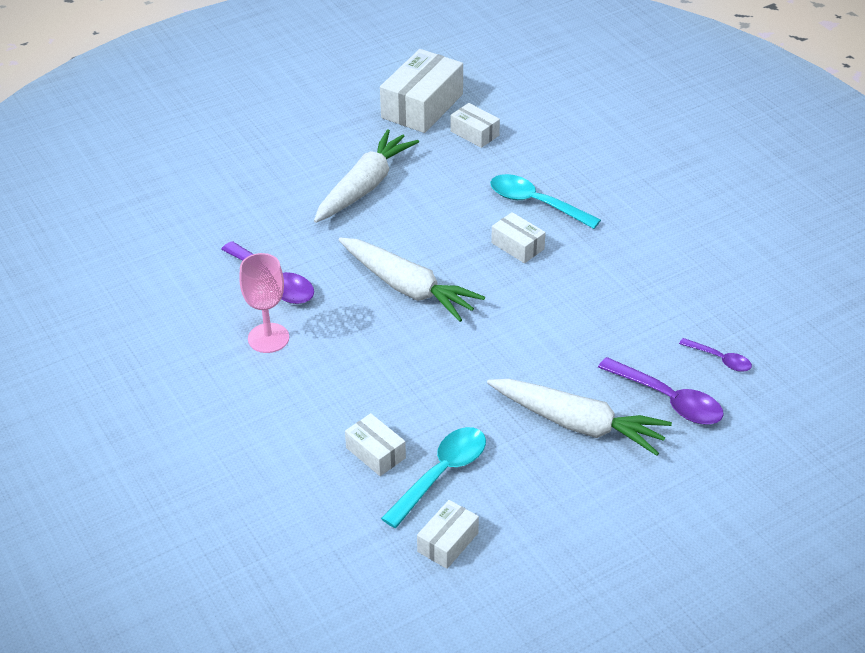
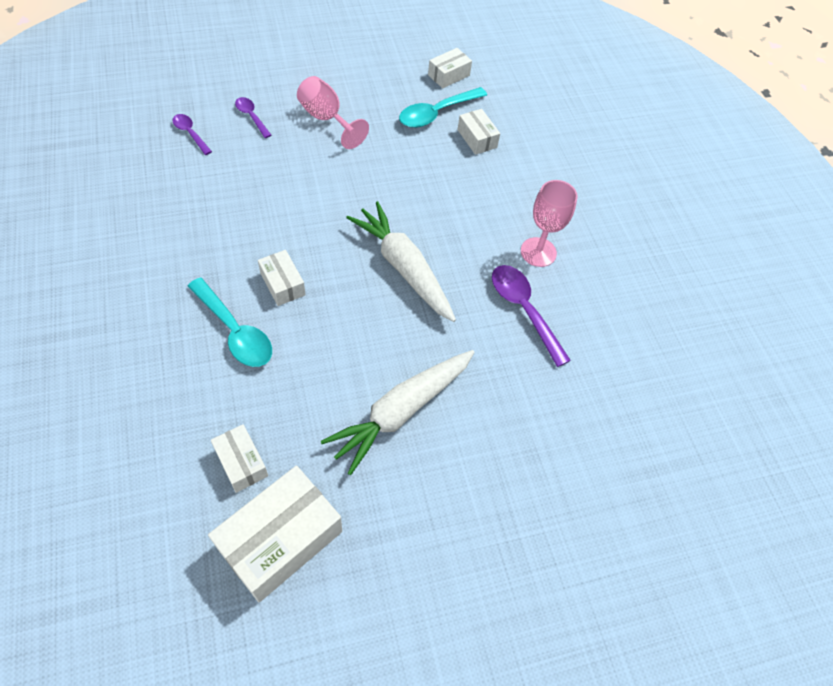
camera: 170 degrees left, 15 degrees up
white carrot [487,379,672,456] -> pink goblet [297,76,369,149]
purple spoon [598,357,724,425] -> purple spoon [235,97,271,138], size x0.57

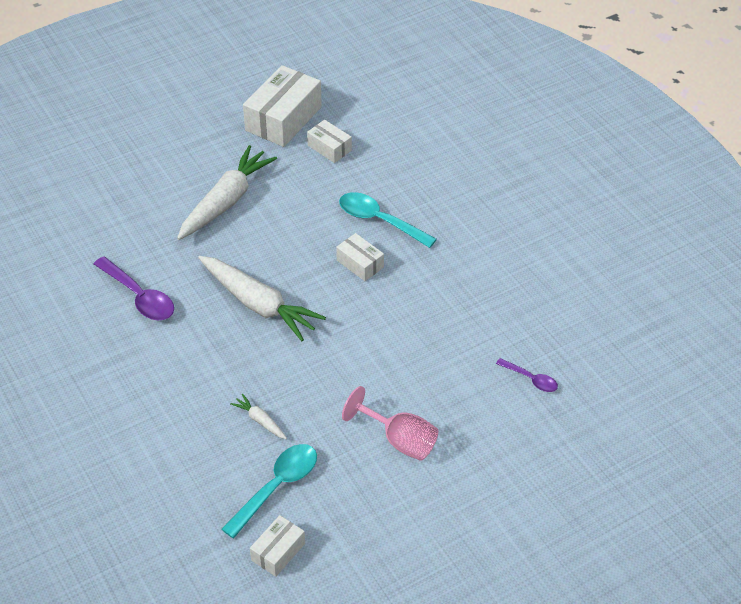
camera: 170 degrees right, 10 degrees down
purple spoon [235,97,271,138] -> none
white box [457,109,500,155] -> none
pink goblet [521,180,578,267] -> none
none -> white carrot [230,394,287,439]

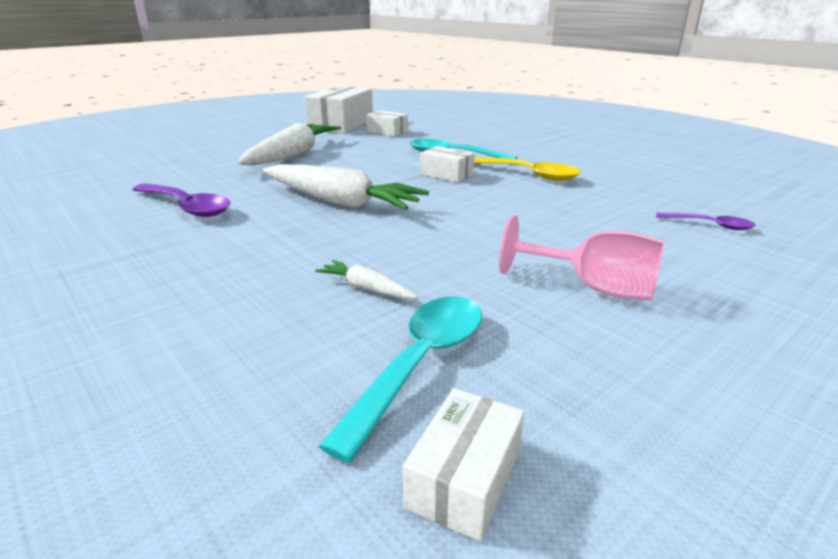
camera: 10 degrees left, 20 degrees down
none -> yellow spoon [474,157,581,181]

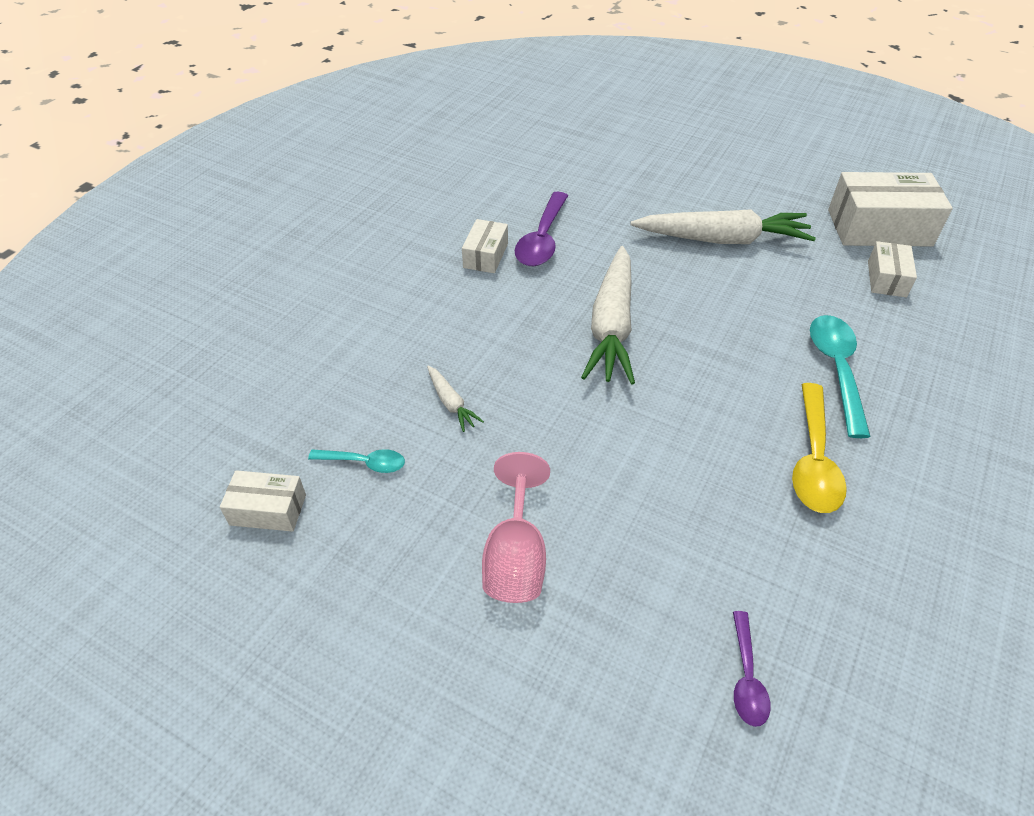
camera: 70 degrees right, 20 degrees up
white carrot [315,260,418,299] -> white carrot turned 135 degrees clockwise [427,365,484,432]
turquoise spoon [318,296,482,463] -> turquoise spoon [308,449,405,473], size x0.57
white box [420,146,475,183] -> white box moved to [462,219,508,273]

